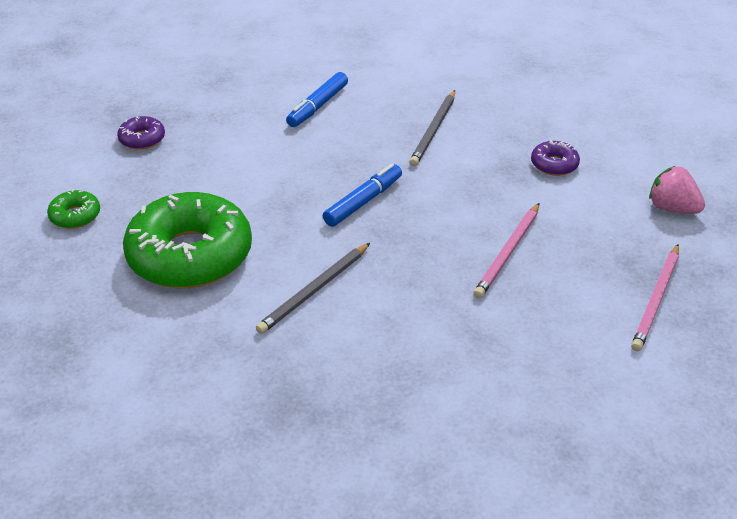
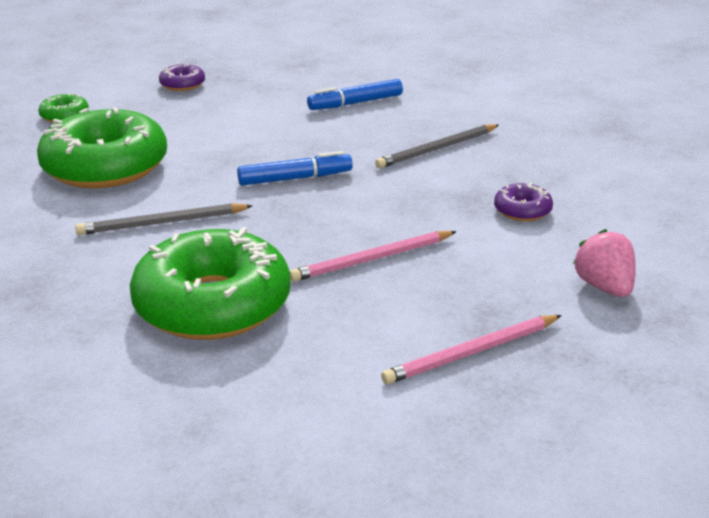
camera: 35 degrees right, 10 degrees down
none -> green donut [130,227,291,340]

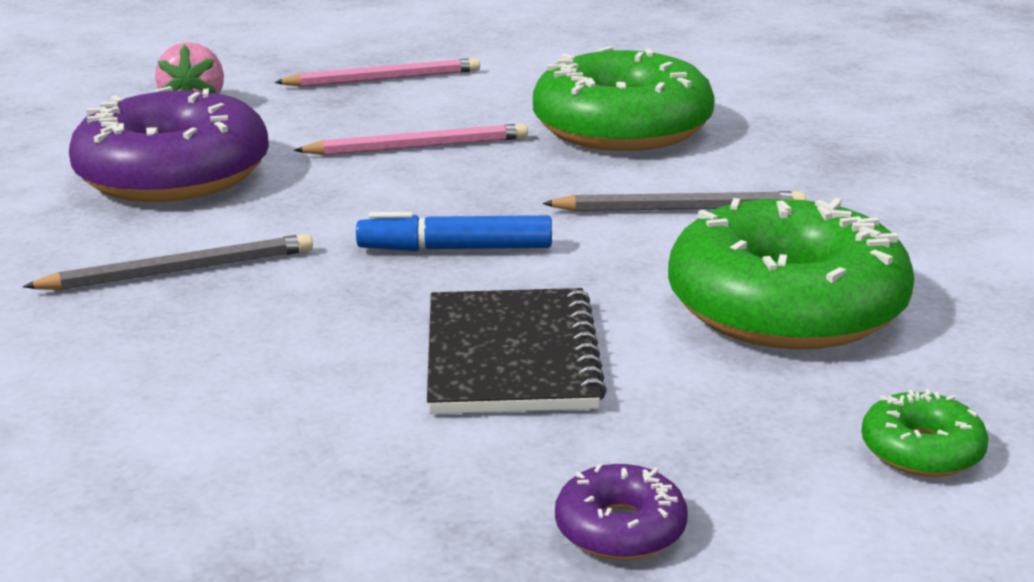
camera: 165 degrees left, 5 degrees down
blue marker [307,79,403,110] -> none
purple donut [494,182,553,221] -> purple donut [69,86,269,202], size x2.35
none -> black notebook [427,288,607,414]

